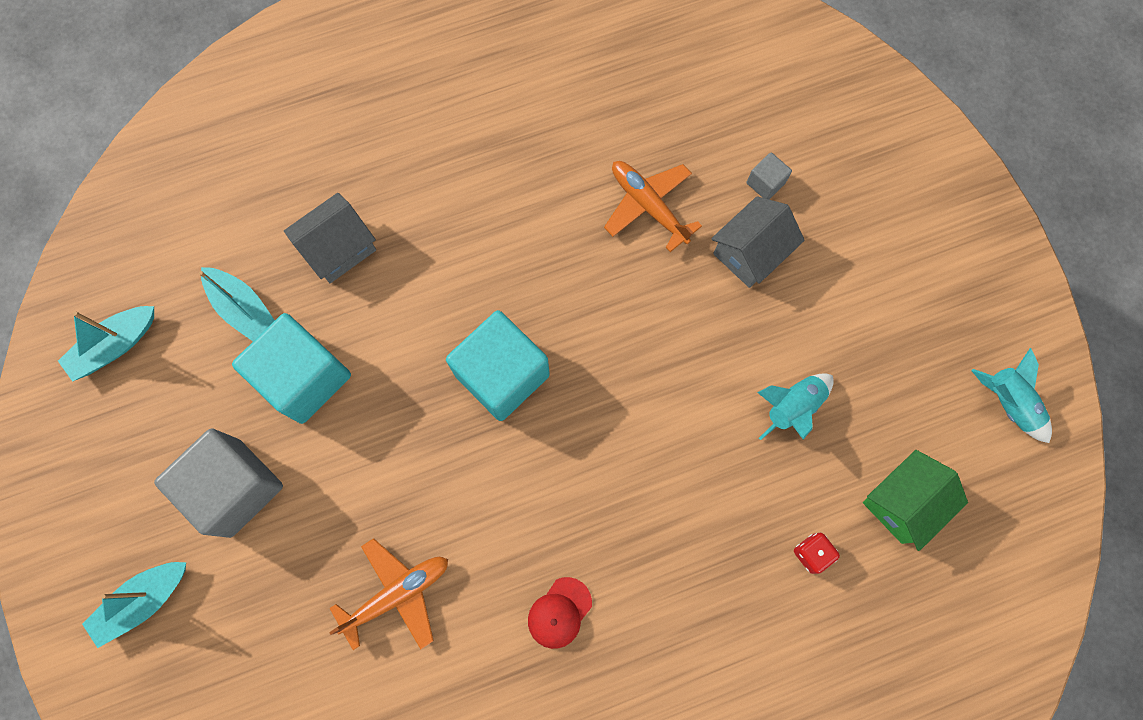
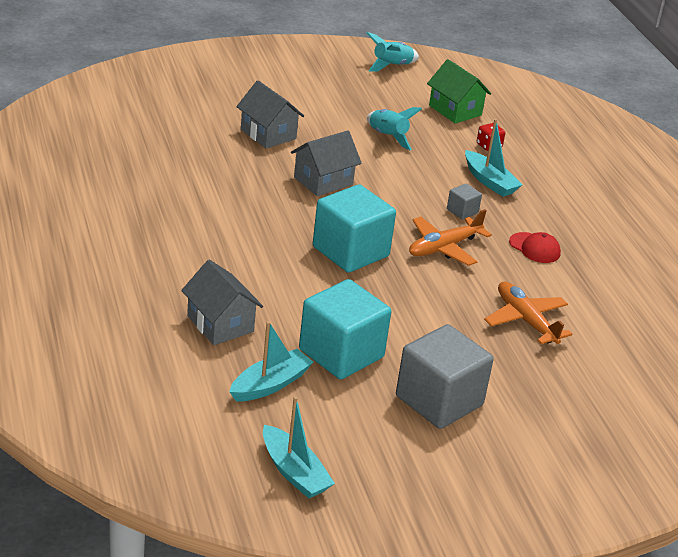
camera: 90 degrees left, 40 degrees down
turquoise boat [82,562,186,648] -> turquoise boat moved to [465,119,522,197]
orange plane [604,161,702,252] -> orange plane moved to [409,209,492,266]
grey cube [747,152,792,199] -> grey cube moved to [447,184,482,219]
none -> grey house [291,130,362,196]

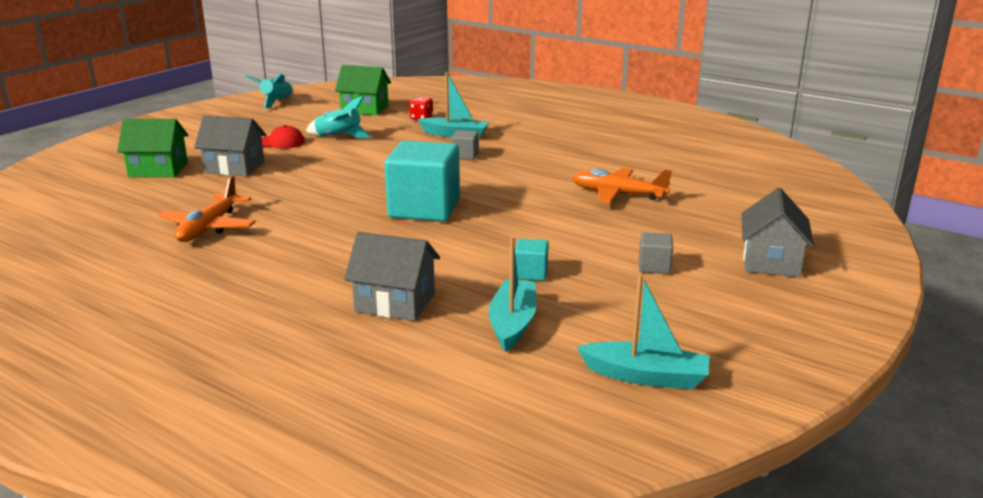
camera: 35 degrees left, 10 degrees down
grey house [291,130,362,196] -> grey house moved to [742,188,814,277]
turquoise cube [299,279,391,380] -> turquoise cube [515,239,549,281], size x0.44
grey cube [396,324,494,429] -> grey cube [639,232,673,274], size x0.44
orange plane [409,209,492,266] -> orange plane moved to [158,176,256,242]
red cap [509,232,561,263] -> red cap moved to [262,125,305,149]
none -> green house [117,119,189,177]

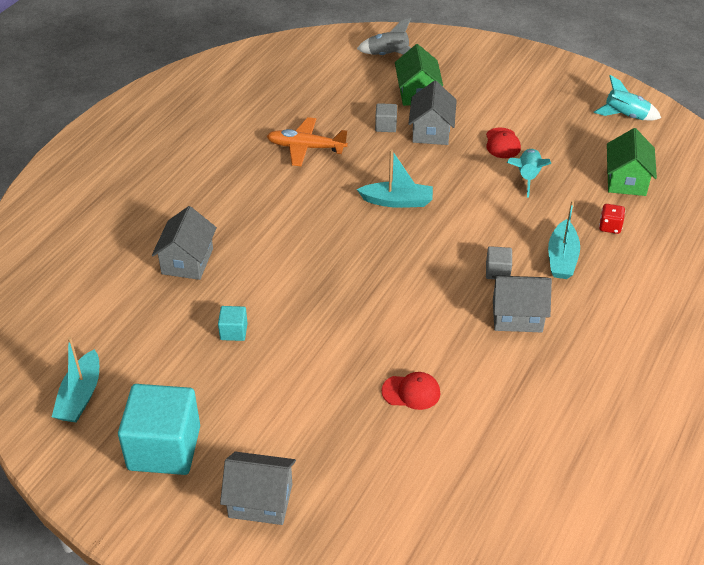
camera: 85 degrees right, 20 degrees up
turquoise cube [385,141,460,222] -> turquoise cube moved to [118,384,200,475]
turquoise boat [489,236,537,352] -> turquoise boat moved to [357,149,433,208]
orange plane [572,168,672,203] -> red cap [381,372,440,410]
grey cube [639,232,673,274] -> grey cube moved to [375,103,397,132]
none -> grey rocket [357,18,411,55]
none -> grey house [492,275,552,332]

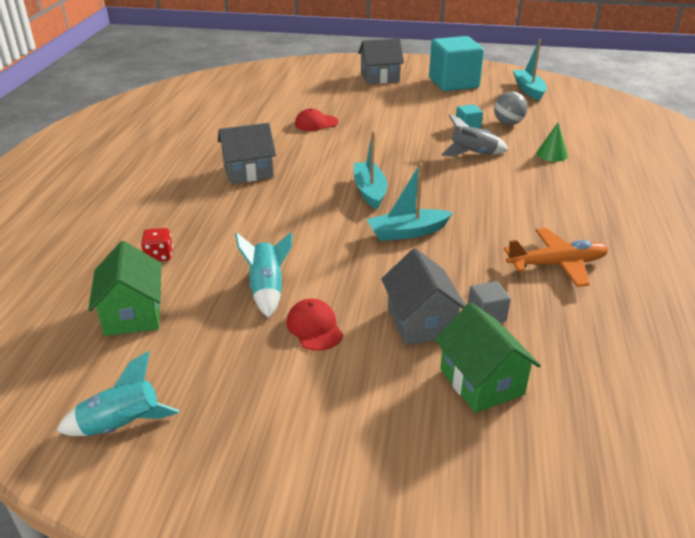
camera: 160 degrees right, 10 degrees down
grey house [152,206,217,280] -> green cone [536,123,568,162]
grey rocket [357,18,411,55] -> grey rocket moved to [441,114,509,157]
grey cube [486,246,512,279] -> none
turquoise boat [548,200,580,279] -> turquoise boat moved to [354,131,387,210]
none -> grey ball [494,92,528,125]

